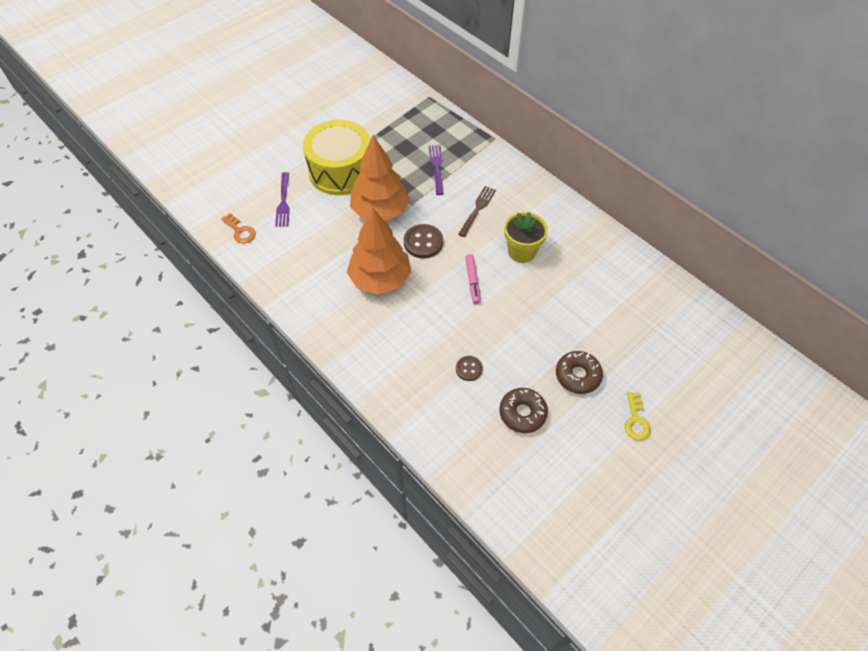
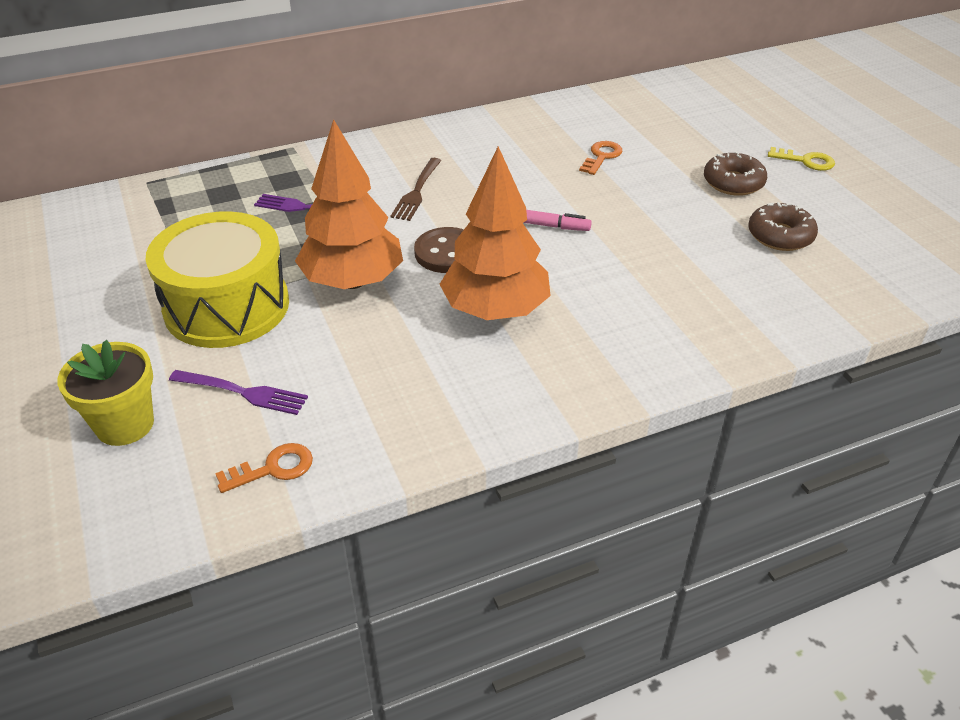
camera: 70 degrees left, 15 degrees down
brown button [456,356,483,381] -> none
brown fork [458,186,496,237] -> brown fork turned 120 degrees counterclockwise [390,158,442,221]
yellow flower pot [504,212,548,263] -> yellow flower pot moved to [57,340,154,446]
none -> orange key [579,141,622,175]

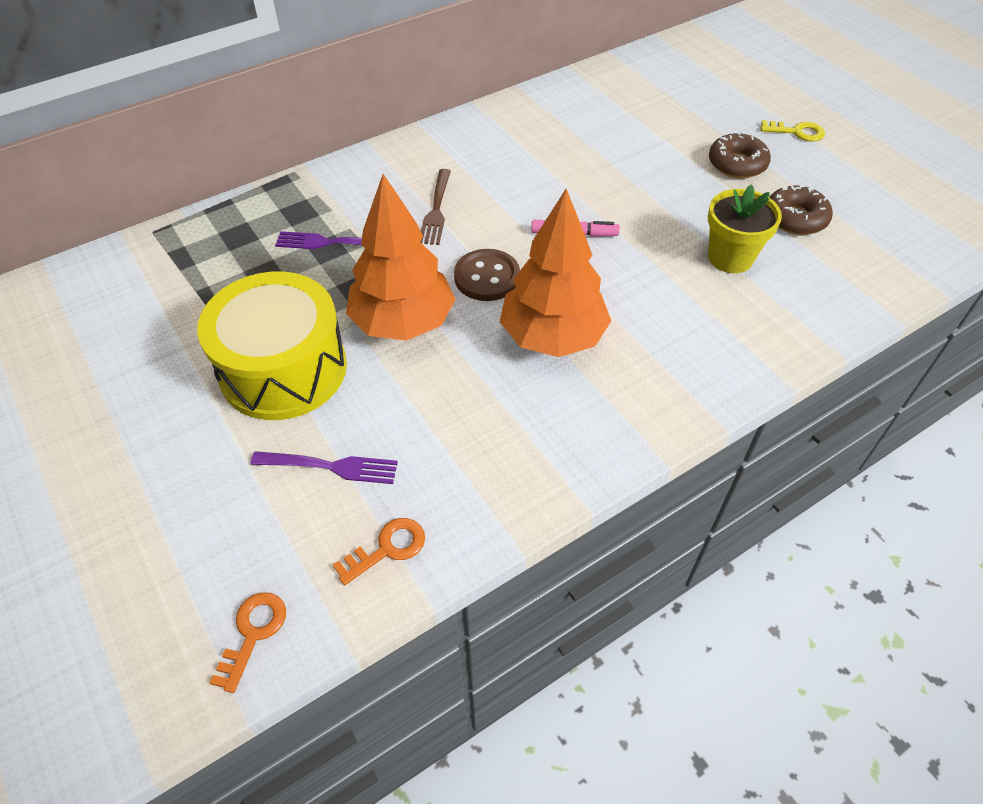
camera: 10 degrees left, 10 degrees up
yellow flower pot [57,340,154,446] -> yellow flower pot moved to [708,184,782,273]
orange key [579,141,622,175] -> orange key moved to [209,592,286,693]

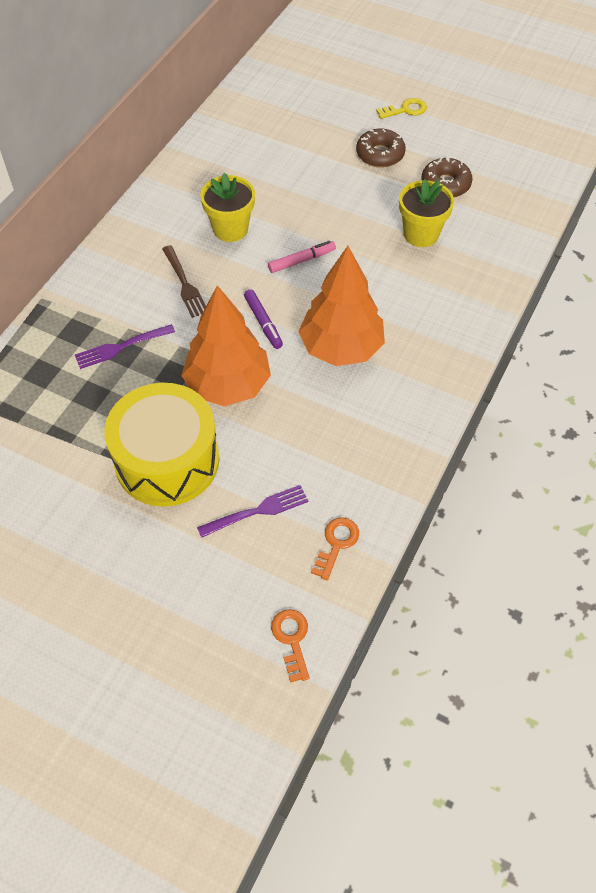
camera: 30 degrees left, 5 degrees up
brown button [454,249,520,301] -> purple marker [244,289,283,349]
none -> yellow flower pot [200,173,255,242]

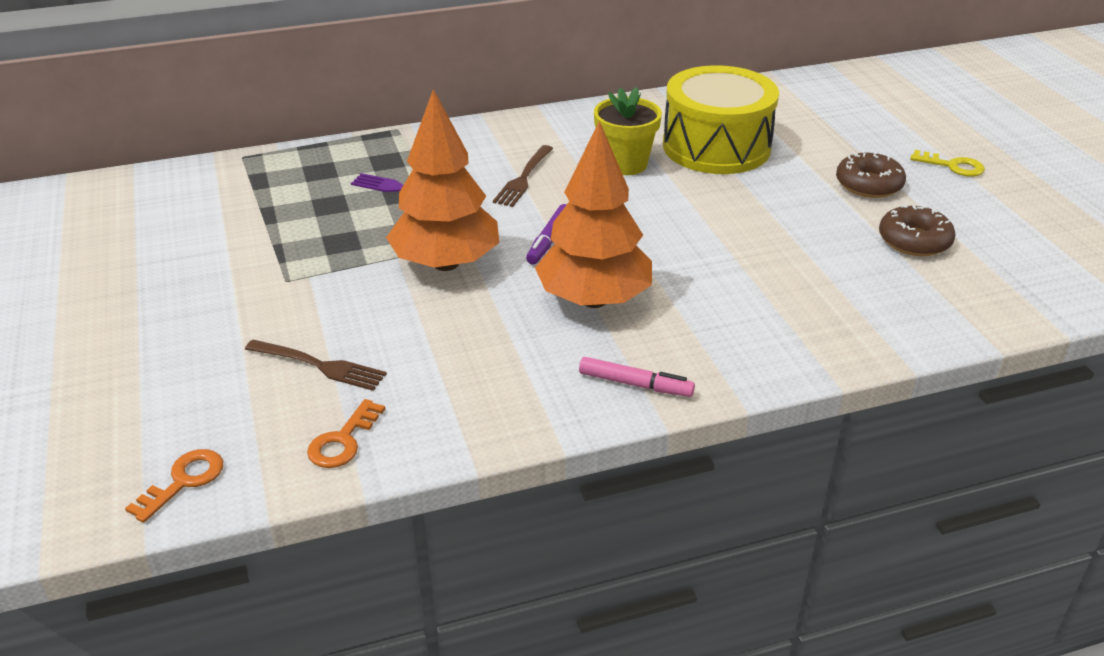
camera: 45 degrees right, 20 degrees down
yellow drum [104,383,220,507] -> yellow drum moved to [663,65,779,174]
purple fork [197,485,309,538] -> brown fork [245,340,387,391]
pink marker [268,241,336,273] -> pink marker moved to [579,357,695,397]
orange key [311,517,359,580] -> orange key turned 135 degrees clockwise [307,399,385,468]
yellow flower pot [399,179,454,247] -> none

